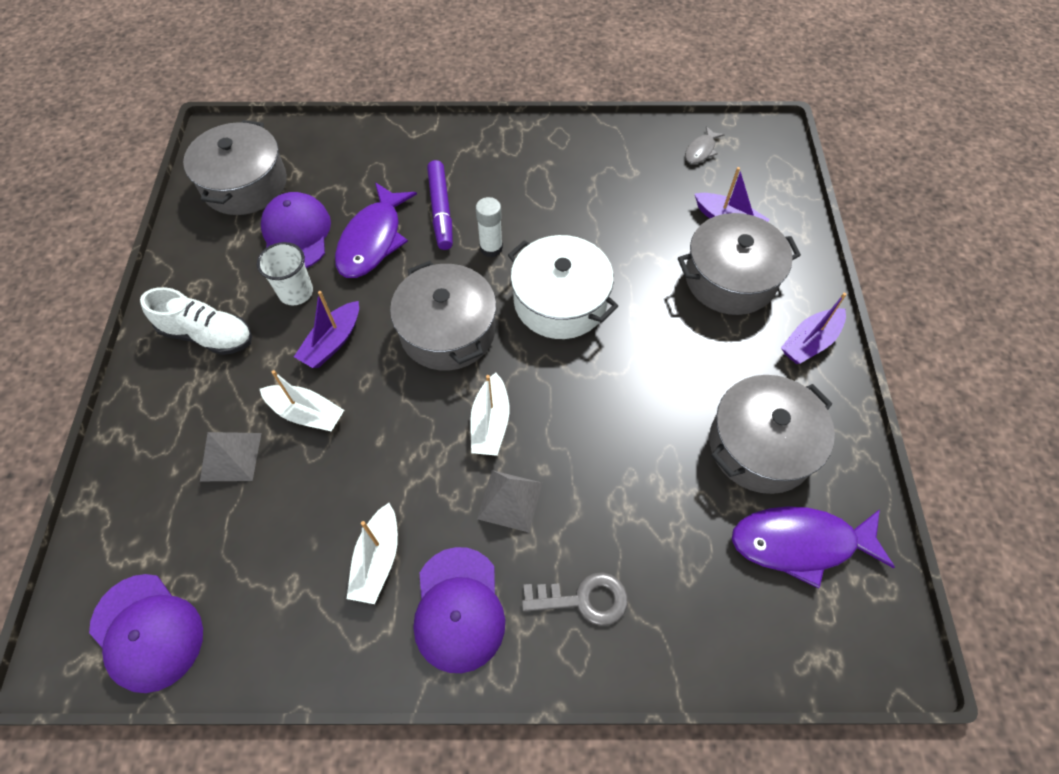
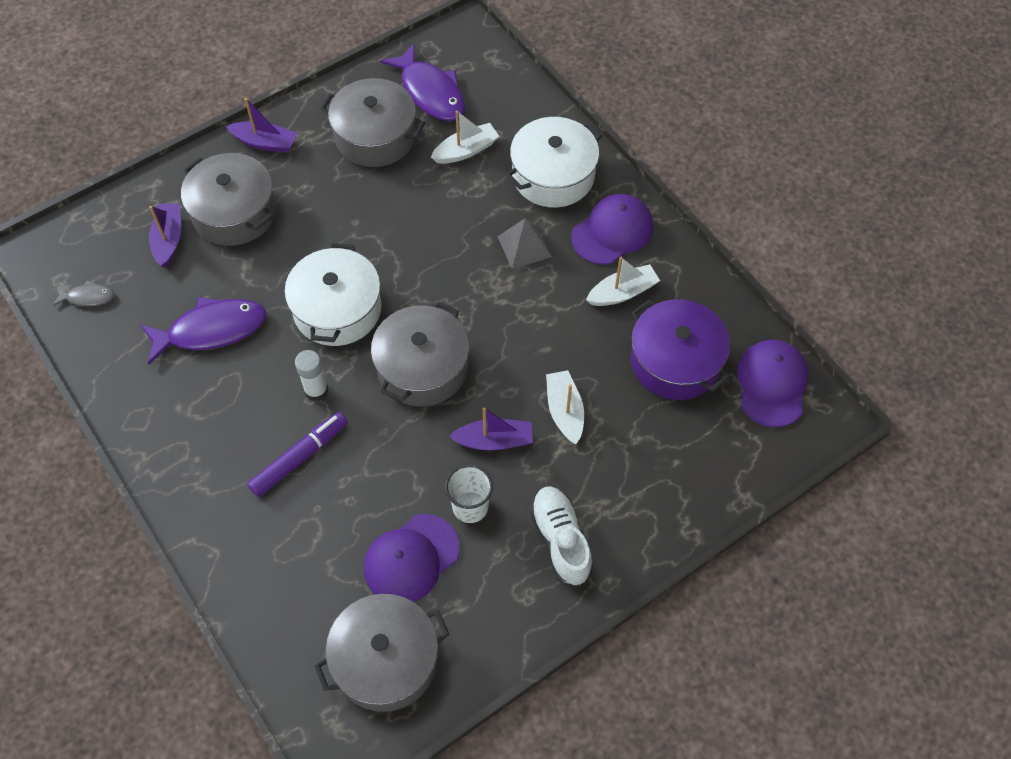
camera: 125 degrees left, 0 degrees up
grey pyramid [200,432,261,481] -> none
purple fish [335,182,417,278] -> purple fish moved to [140,297,267,365]
white boat [470,373,509,456] -> white boat moved to [431,111,499,164]
grey key [522,572,628,626] -> white pot [506,117,602,207]
none -> purple pot [631,299,730,400]

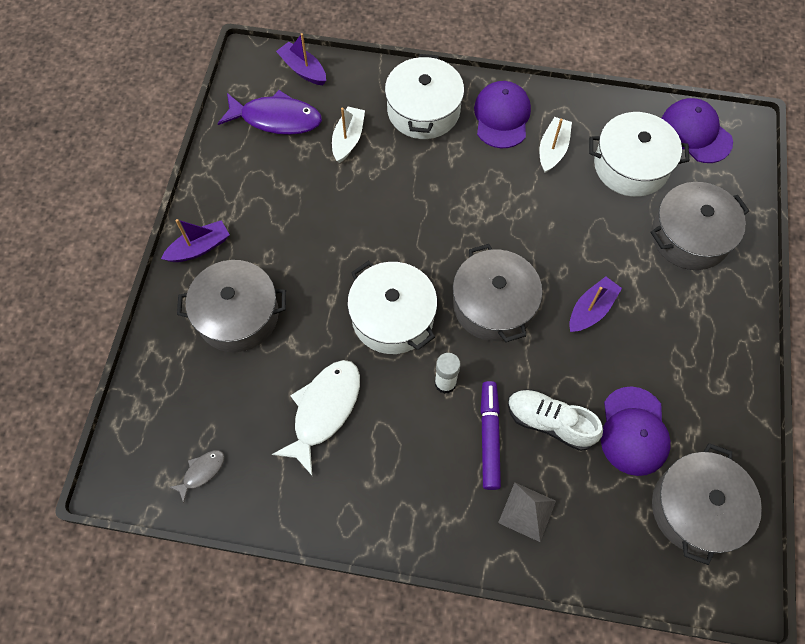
camera: 45 degrees left, 5 degrees up
purple fish [140,297,267,365] -> white fish [272,360,360,475]
purple boat [149,203,181,268] -> purple boat moved to [276,33,326,85]
grey pot [320,78,425,167] -> grey pot moved to [650,182,749,270]
white cup [445,464,493,523] -> none
grey pyramid [497,218,551,269] -> grey pyramid moved to [498,483,556,542]
white shoe [530,486,593,587] -> white shoe moved to [508,390,603,451]
white boat [546,370,584,444] -> none
purple pot [631,299,730,400] -> white pot [589,112,690,197]

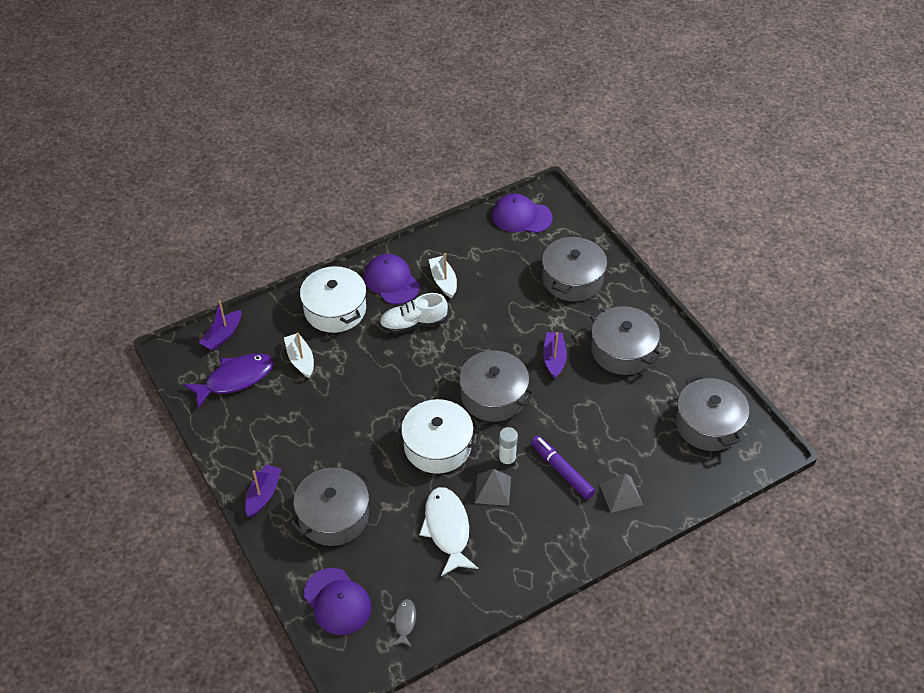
camera: 40 degrees left, 15 degrees down
purple boat [276,33,326,85] -> purple boat turned 60 degrees counterclockwise [199,300,241,351]
white shoe [508,390,603,451] -> white shoe moved to [379,293,448,334]
white pot [589,112,690,197] -> none
purple cap [601,387,671,476] -> purple cap moved to [304,568,371,635]
none -> grey pyramid [475,469,511,506]
none -> grey pot [590,306,661,375]

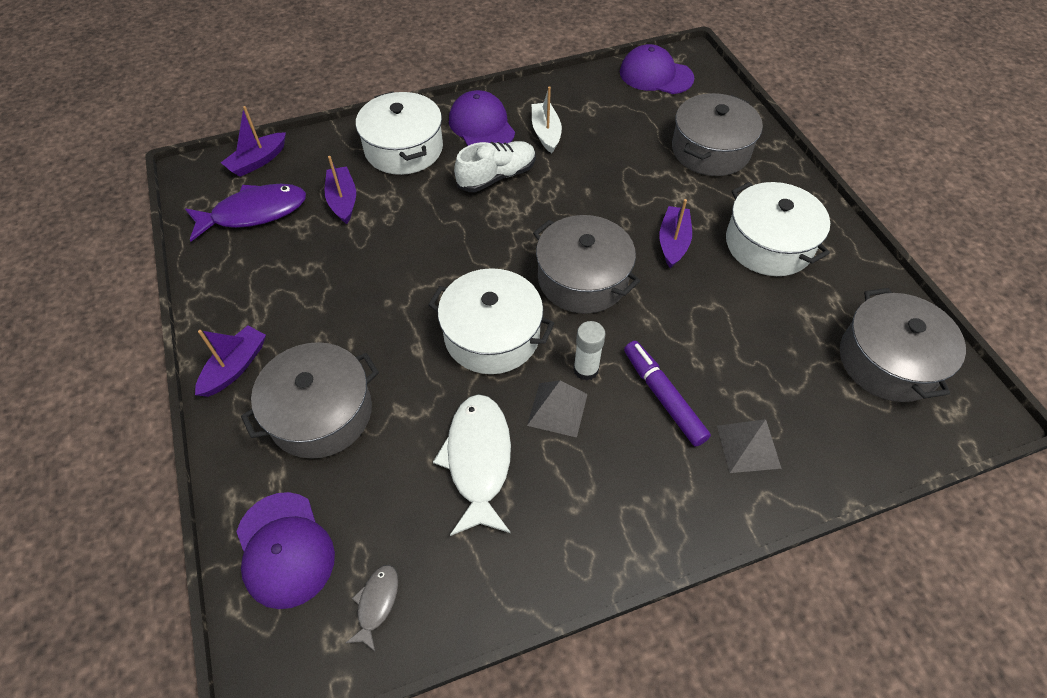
camera: 10 degrees right, 5 degrees up
white boat [284,333,314,378] -> purple boat [325,156,356,224]
white shoe [379,293,448,334] -> white shoe turned 150 degrees clockwise [454,141,536,192]
grey pot [590,306,661,375] -> white pot [726,182,830,276]

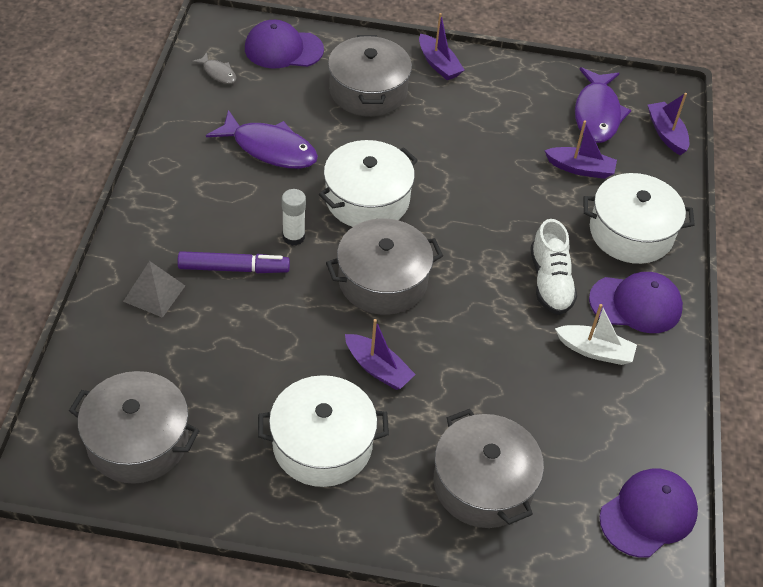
camera: 115 degrees right, 5 degrees down
white fish [433,394,511,536] -> purple fish [206,110,318,169]
grey pyramid [527,380,588,438] -> none

